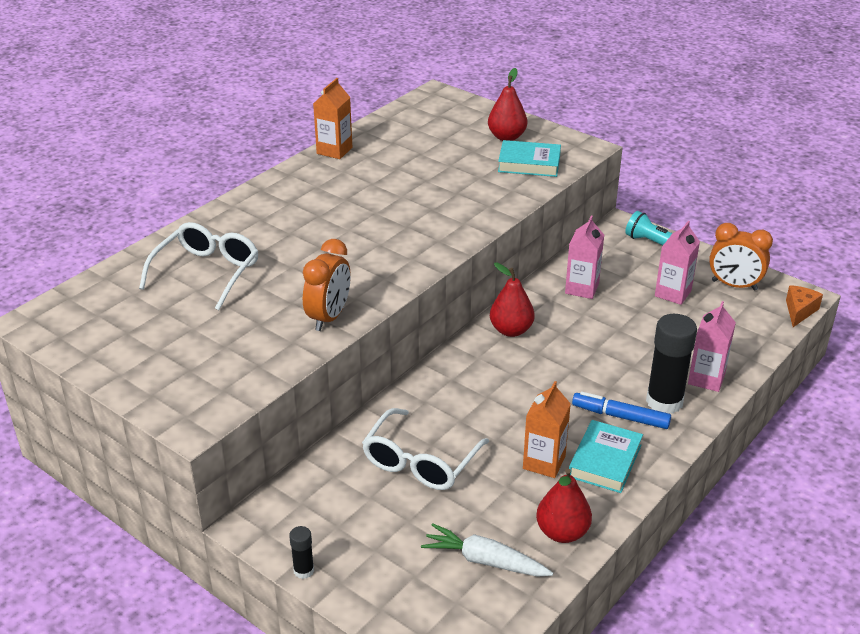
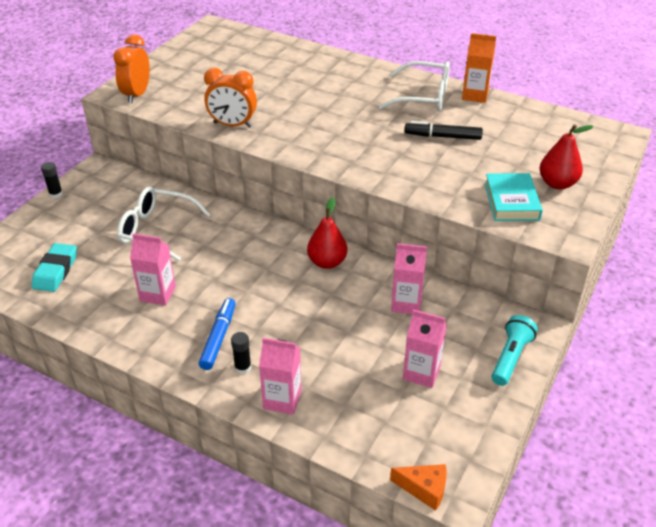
camera: 80 degrees right, 5 degrees up
white glasses [139,222,259,310] -> white glasses moved to [379,61,450,111]
white carrot [421,523,553,577] -> turquoise eraser [32,243,77,292]
orange carton [523,381,571,478] -> pink carton [130,233,176,306]
red pear [536,468,592,543] -> none
turquoise book [569,420,643,493] -> none
black glue stick [646,314,697,414] -> black glue stick [231,332,251,374], size x0.48
orange clock [709,223,773,291] -> orange clock moved to [113,34,150,103]
none -> black marker [405,121,483,140]

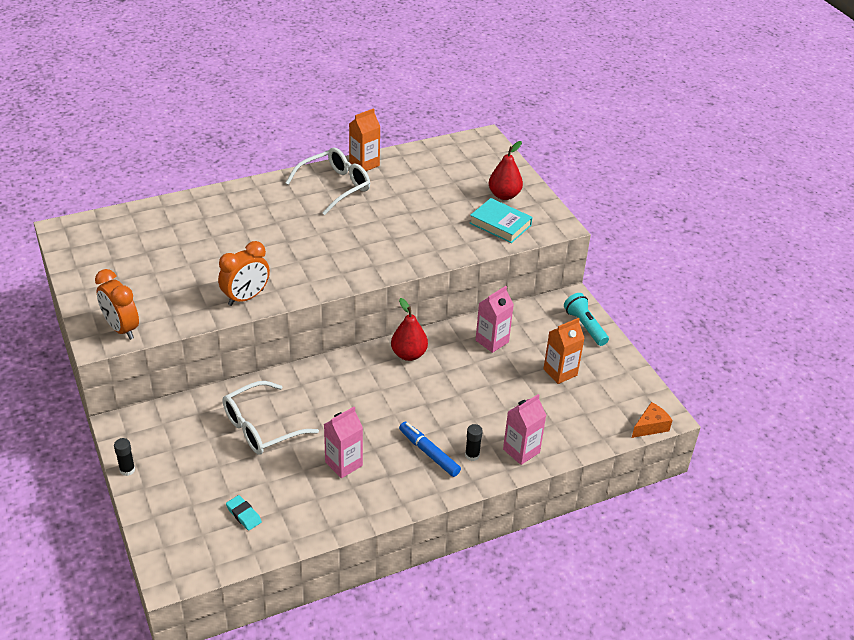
camera: 55 degrees left, 0 degrees up
turquoise eraser [32,243,77,292] -> turquoise eraser [226,495,262,531], size x0.63
pink carton [403,309,447,388] -> orange carton [543,318,585,384]
black marker [405,121,483,140] -> none

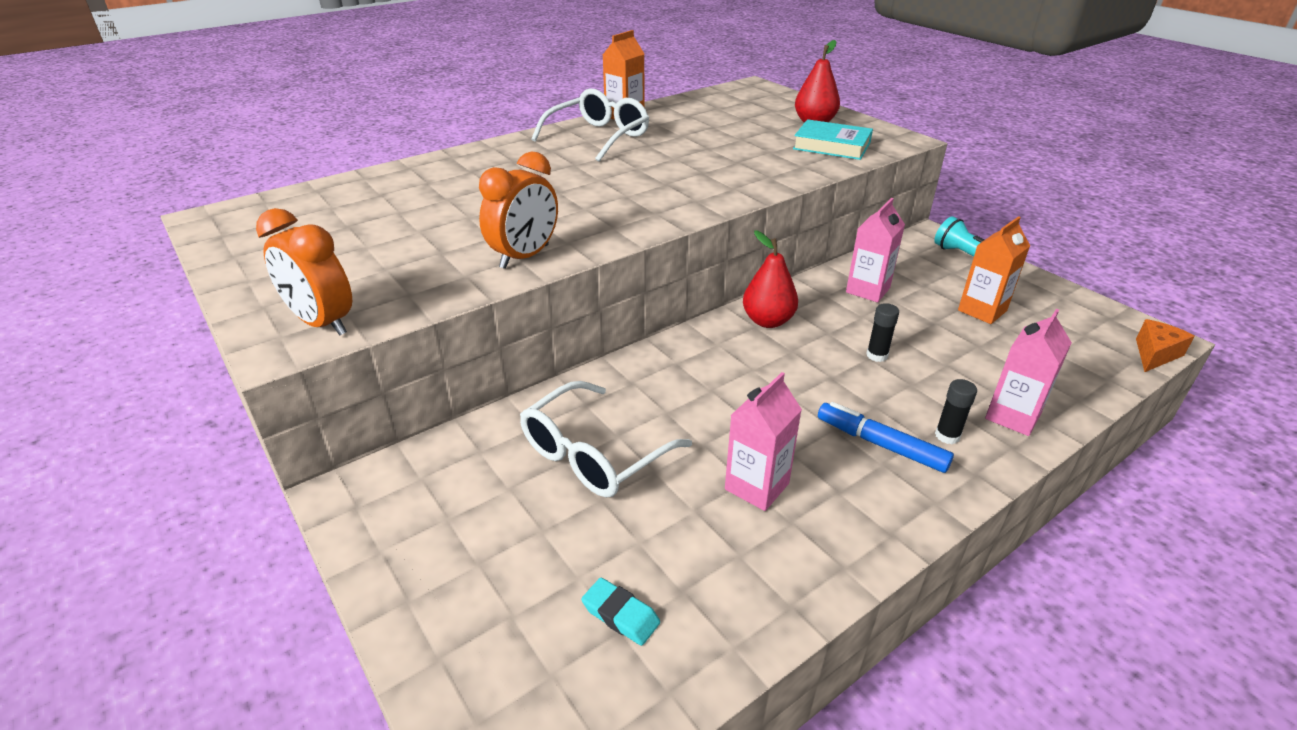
camera: 10 degrees left, 5 degrees down
black glue stick [114,438,135,476] -> black glue stick moved to [866,303,899,362]

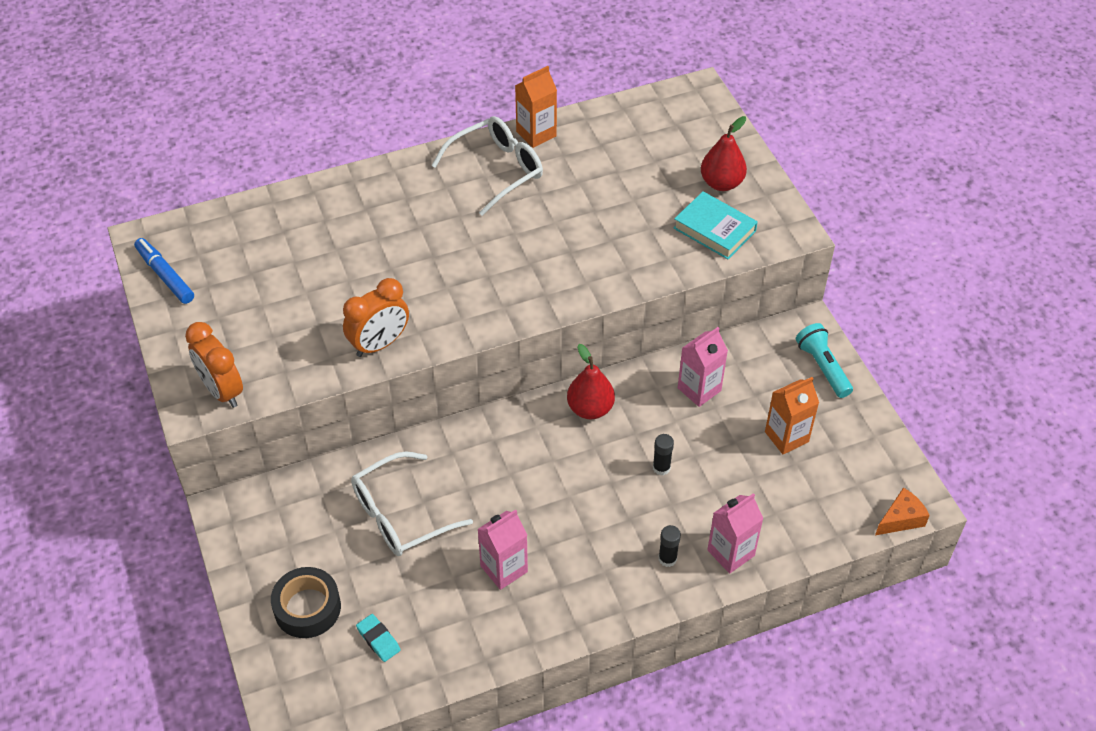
camera: 15 degrees right, 15 degrees up
blue marker [818,402,954,473] -> blue marker moved to [134,238,194,304]
none -> black tape [271,567,341,638]

